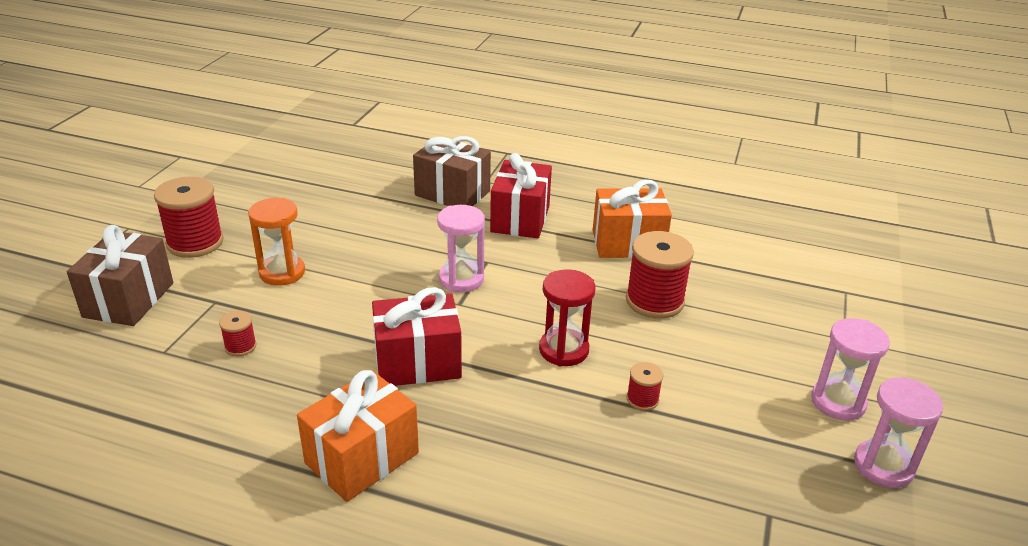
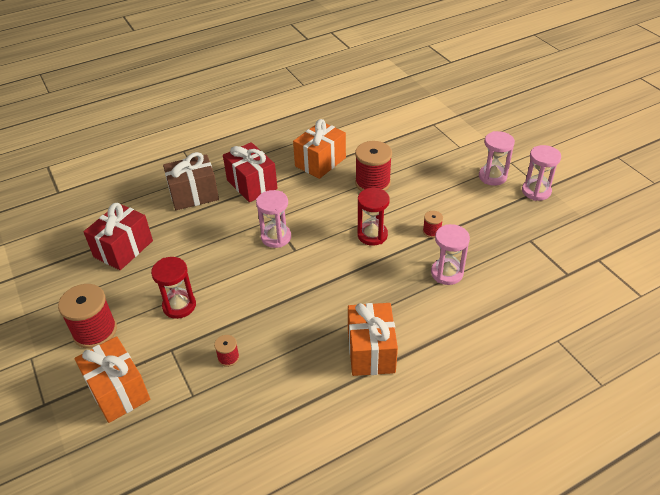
camera: 45 degrees left, 10 degrees up
brown gift [67,225,173,326] -> orange gift [75,336,150,423]
orange hourglass [248,198,305,286] -> red hourglass [151,257,196,319]
red gift [372,287,462,386] -> red gift moved to [83,203,153,270]
none -> pink hourglass [431,224,470,285]

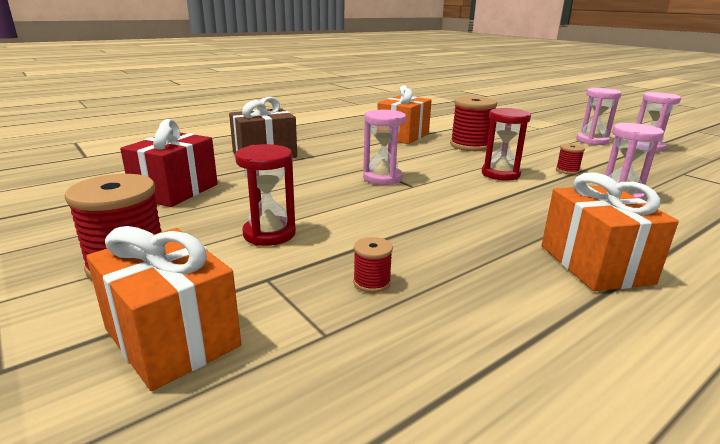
camera: 10 degrees left, 20 degrees down
red gift [223,142,278,202] -> none

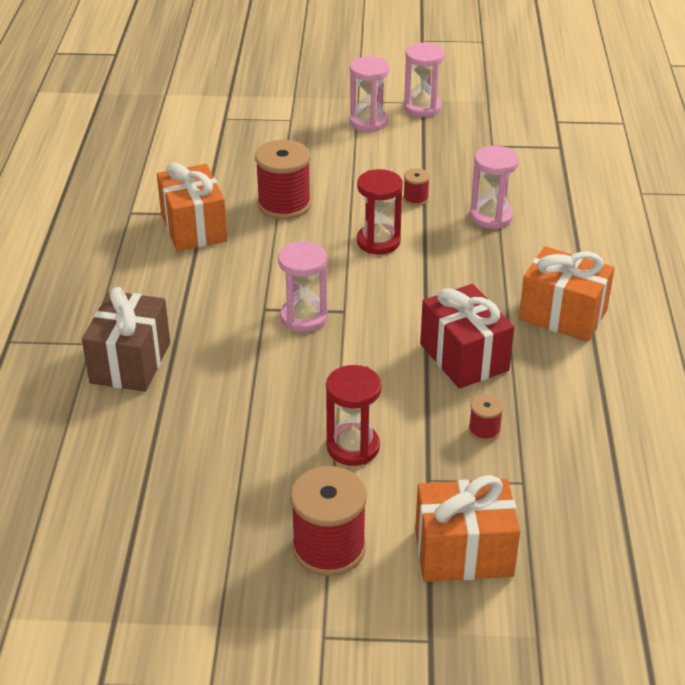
camera: 50 degrees left, 15 degrees up
red gift [120,119,218,207] -> red gift moved to [420,284,514,389]

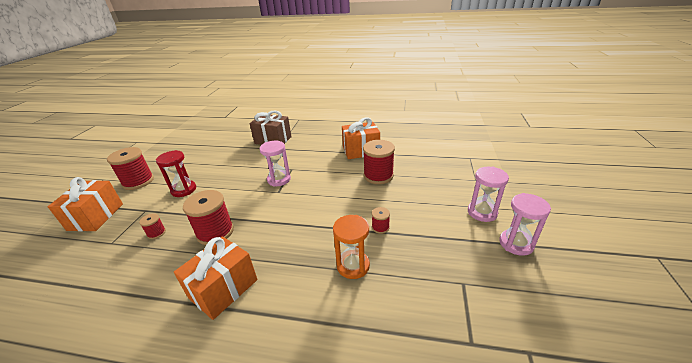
camera: 100 degrees right, 5 degrees down
red hourglass [357,169,403,254] -> none
red gift [420,284,514,389] -> red spool [183,190,234,245]
pink hourglass [470,146,519,229] -> orange hourglass [333,215,370,279]

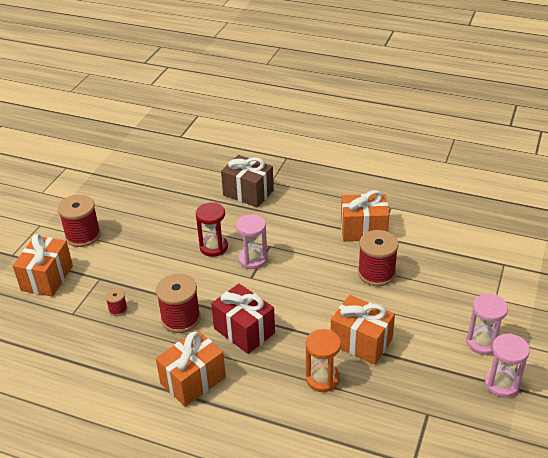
camera: 10 degrees right, 5 degrees up
red hourglass [156,150,196,197] -> red hourglass moved to [196,202,228,257]
red spool [372,207,390,234] -> orange gift [331,295,395,365]
none -> red gift [211,284,275,354]

